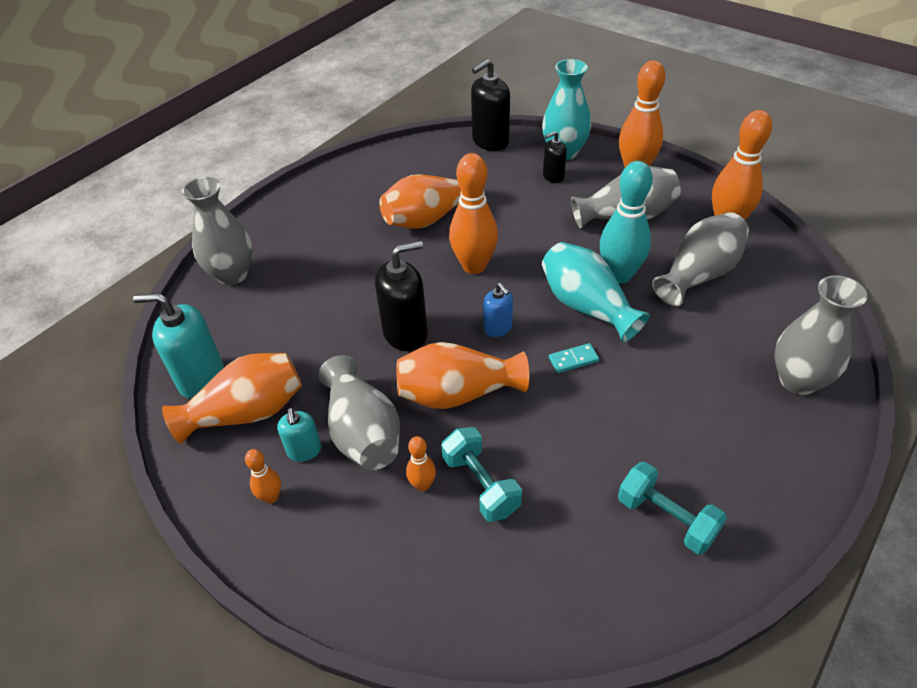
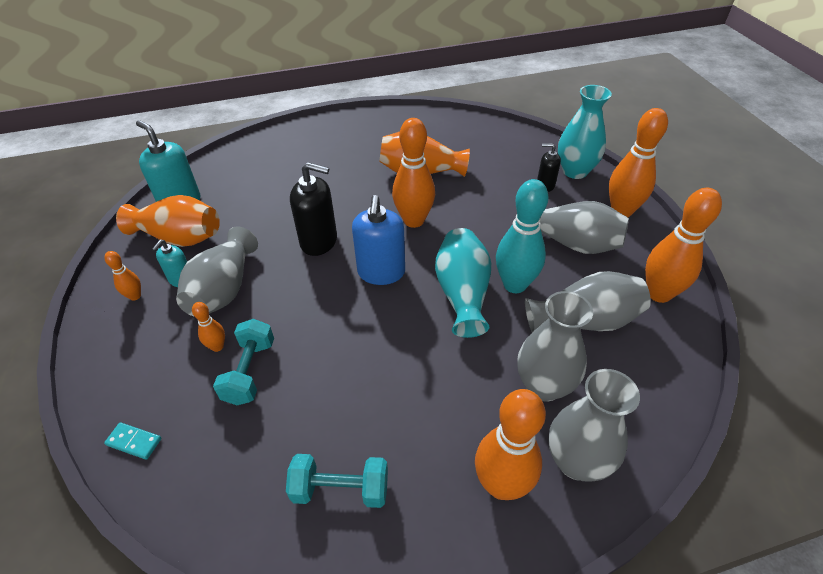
camera: 35 degrees right, 0 degrees up
grey vase [182,177,252,285] -> grey vase moved to [517,291,593,401]
orange vase [396,342,529,409] -> none
black soap dispenser [471,59,510,151] -> none
blue soap dispenser [483,283,513,337] -> blue soap dispenser [352,195,405,285], size x1.77
turquoise domino [549,343,599,373] -> turquoise domino moved to [104,422,161,460]
turquoise dumbbell [618,462,727,555] -> turquoise dumbbell turned 75 degrees counterclockwise [286,454,388,508]
none -> orange bowling pin [475,389,546,500]

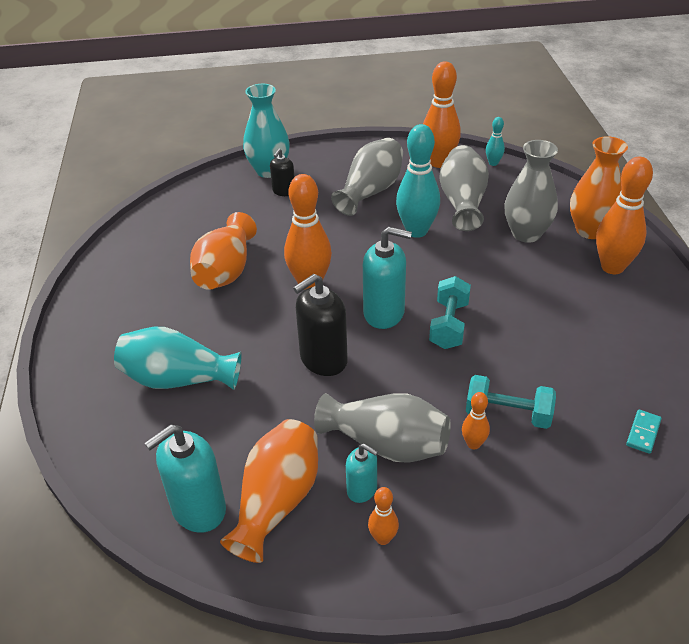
camera: 80 degrees left, 5 degrees down
turquoise domino [104,422,161,460] -> turquoise domino moved to [626,410,662,454]
turquoise dumbbell [286,454,388,508] -> turquoise dumbbell moved to [429,276,471,349]
black soap dispenser [290,162,337,256] -> black soap dispenser turned 150 degrees counterclockwise [293,274,348,376]
blue soap dispenser [352,195,405,285] -> turquoise soap dispenser [363,227,412,329]
turquoise vase [435,228,491,338] -> turquoise vase moved to [114,327,242,390]
grey vase [548,369,640,482] -> orange vase [570,136,628,239]
orange bowling pin [609,108,668,217] -> none
none -> turquoise bowling pin [486,117,505,166]

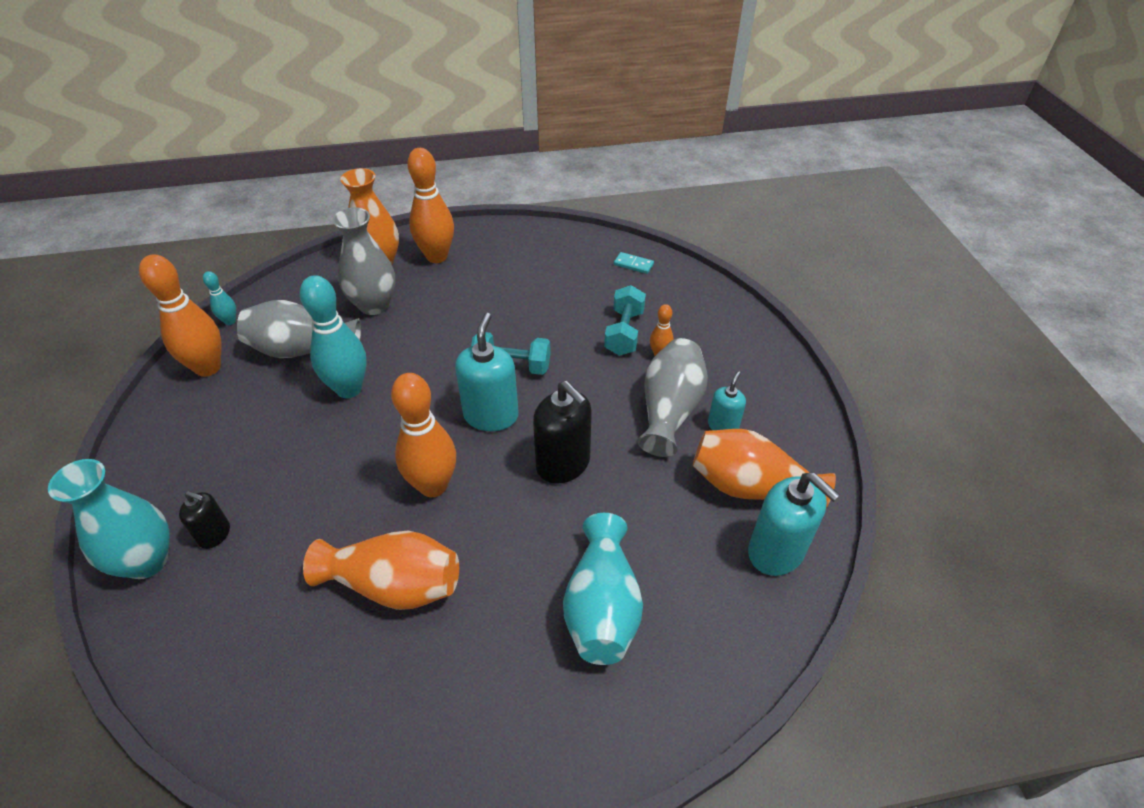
camera: 95 degrees left, 5 degrees up
grey vase [331,138,403,216] -> none
orange bowling pin [368,487,399,545] -> none

